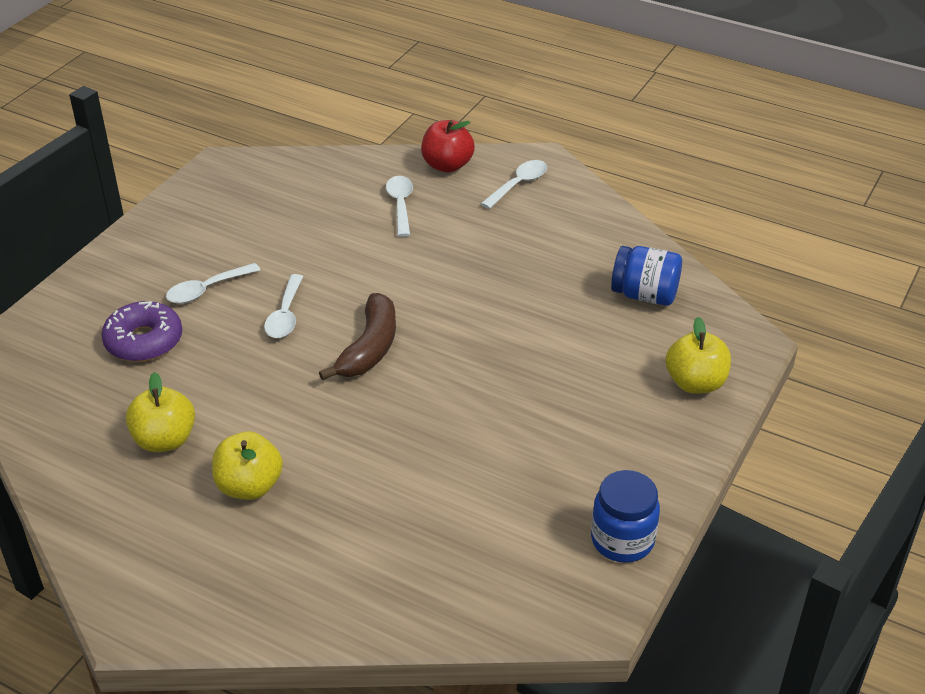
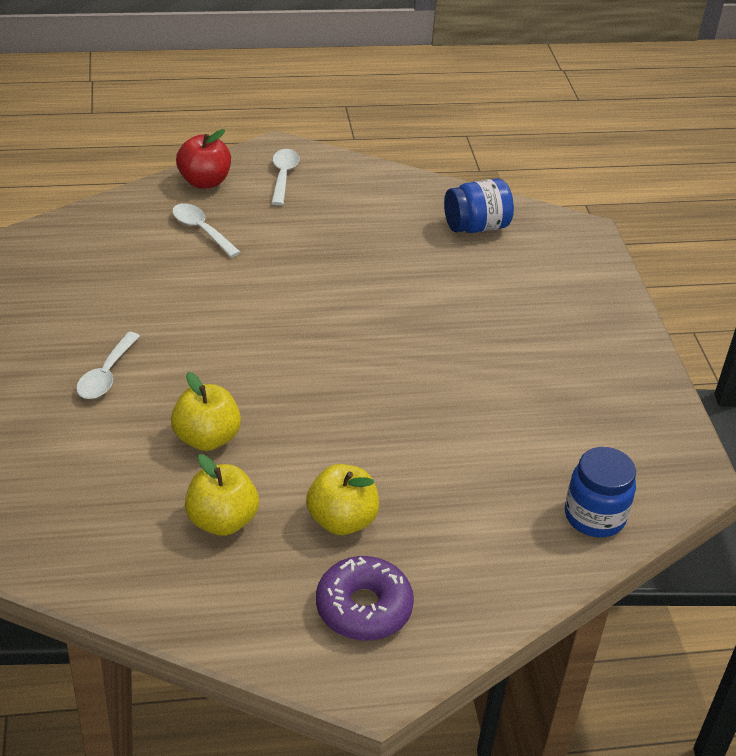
camera: 40 degrees left, 0 degrees up
purple donut [101,301,182,362] -> purple donut moved to [316,556,414,641]
white spoon [264,274,303,338] -> none
brown banana [319,293,396,380] -> none
blue jar [591,470,660,563] -> blue jar moved to [565,447,636,538]
yellow apple [666,317,731,394] -> yellow apple moved to [171,372,241,451]

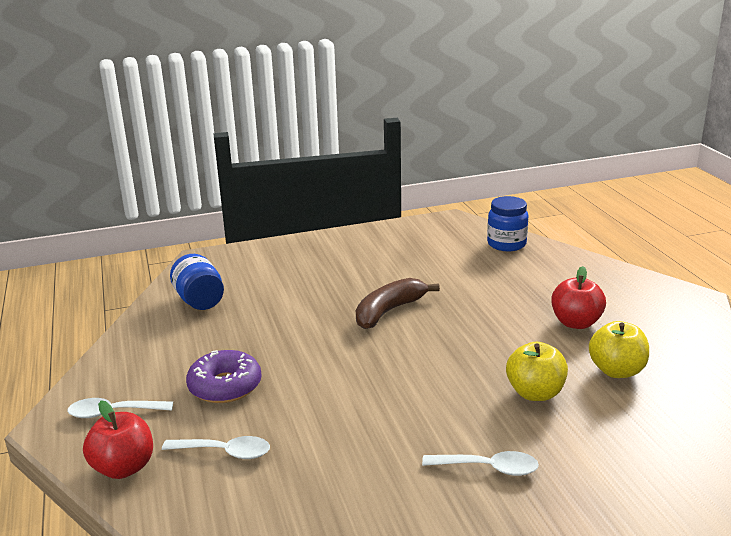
camera: 95 degrees left, 15 degrees down
white spoon [172,203,241,257] -> white spoon turned 120 degrees counterclockwise [162,436,270,459]
yellow apple [306,464,379,535] -> red apple [551,266,606,329]
purple donut [316,556,414,641] -> purple donut moved to [186,350,262,403]
none -> brown banana [356,278,440,329]

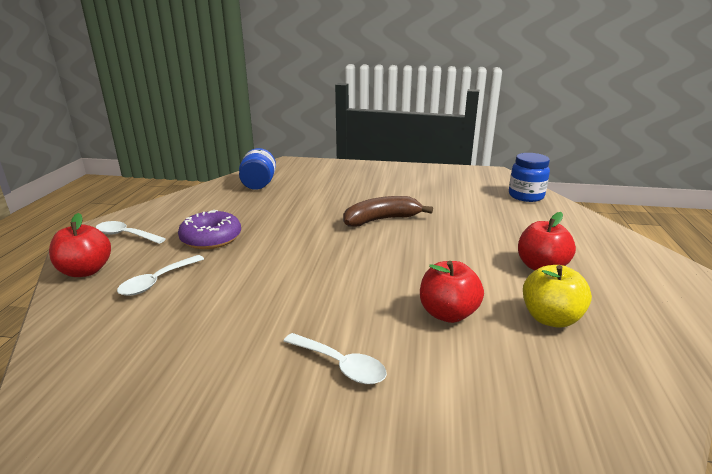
camera: 25 degrees right, 0 degrees up
white spoon [162,436,270,459] -> white spoon turned 90 degrees clockwise [117,255,204,296]
yellow apple [506,342,568,401] -> red apple [420,261,484,323]

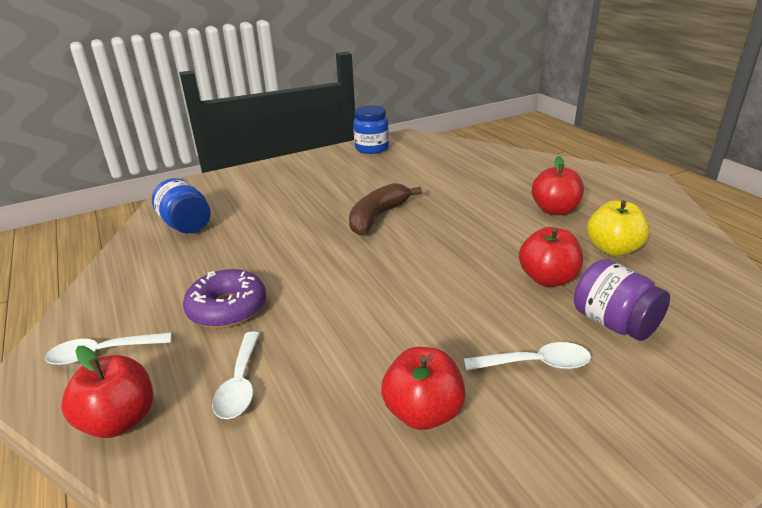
camera: 35 degrees left, 5 degrees up
blue jar [509,153,550,202] -> blue jar moved to [353,105,389,154]
none -> red apple [381,347,466,430]
none -> purple jar [574,259,670,341]

